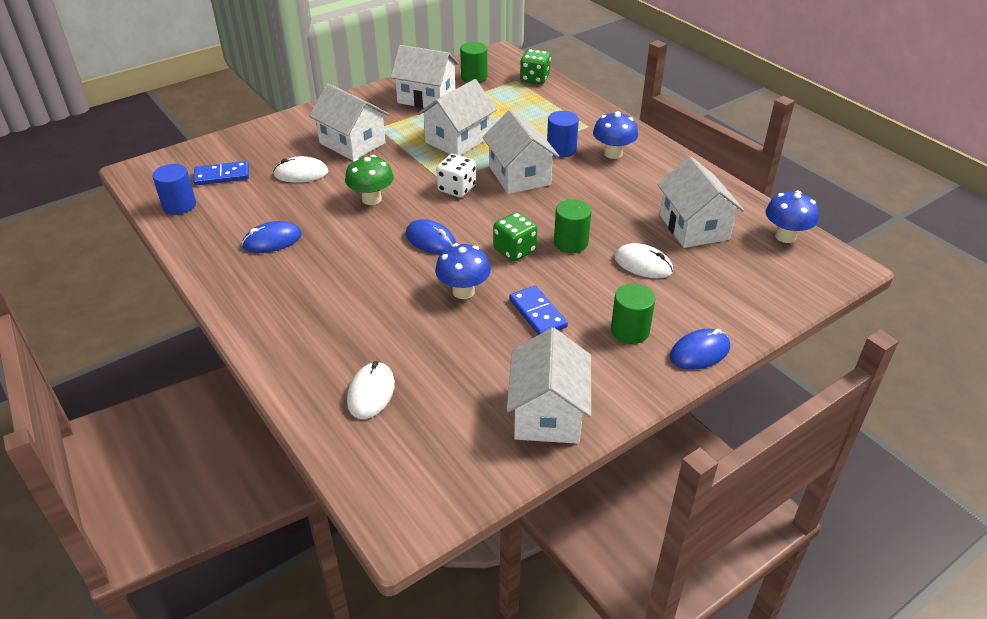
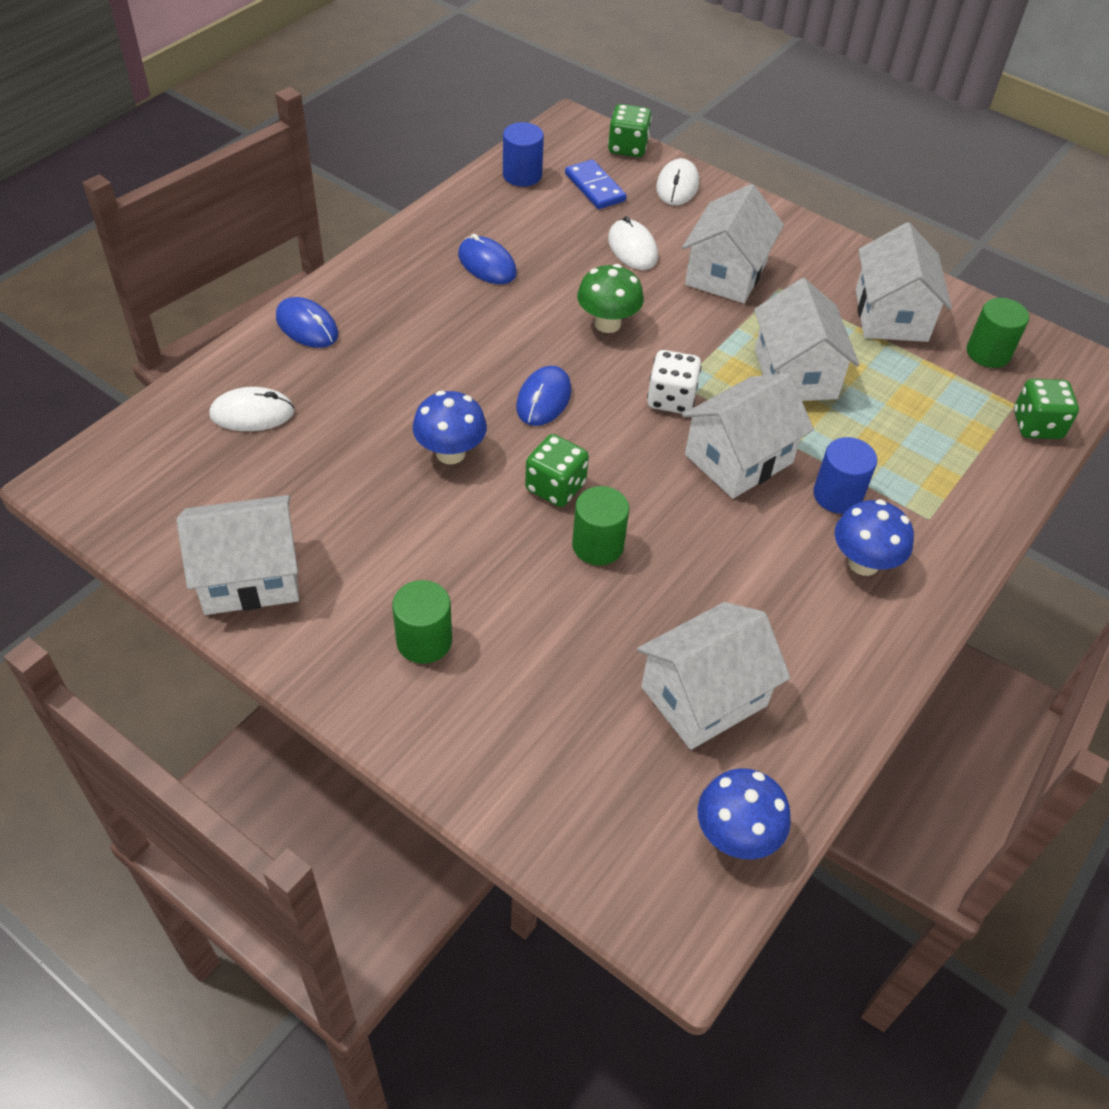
camera: 70 degrees right, 10 degrees up
white house [418,79,497,156] -> white house turned 60 degrees clockwise [754,278,859,401]
blue domino [509,286,568,335] -> none
white mouse [614,243,673,278] -> white mouse moved to [656,158,699,205]
blue mouse [670,329,730,370] -> blue mouse moved to [276,297,338,348]
none -> green dice [608,104,652,157]

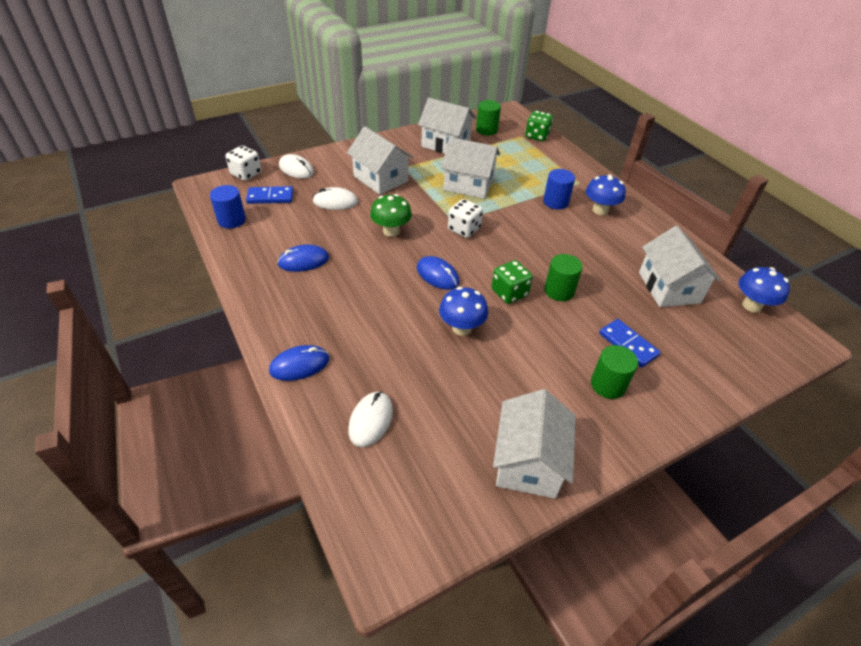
camera: 65 degrees left, 5 degrees down
green dice [608,104,652,157] -> white dice [226,146,261,181]
white house [682,373,814,499] -> none
none -> blue domino [599,319,660,368]

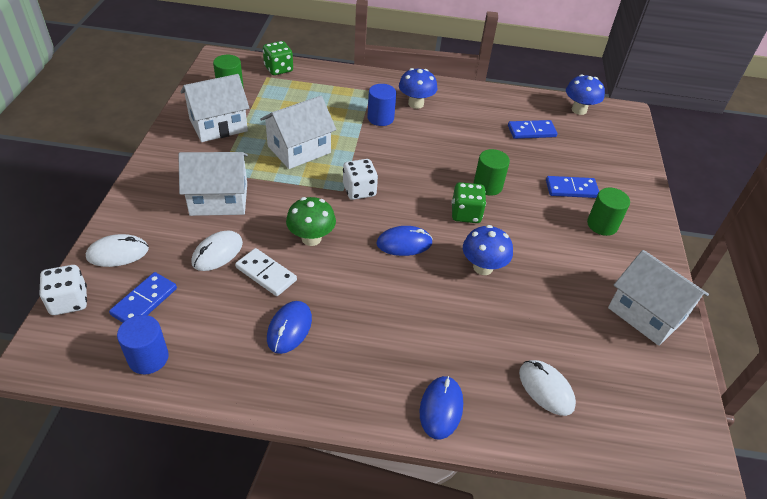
camera: 55 degrees left, 0 degrees up
white house [639,226,721,307] -> blue domino [508,120,558,139]
none -> white domino [235,248,297,296]

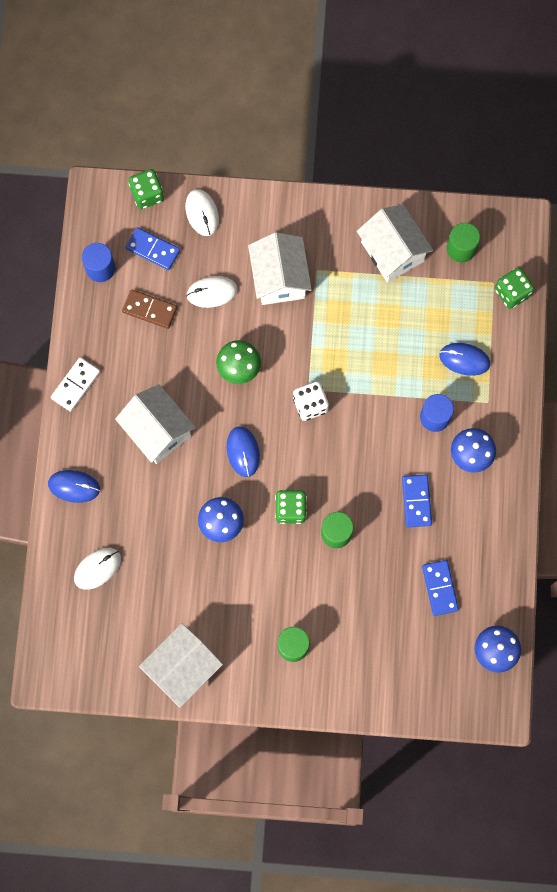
camera: 90 degrees right, 30 degrees up
white dice [39,265,87,315] -> green dice [128,169,164,209]
white mouse [191,230,243,271] -> white mouse turned 45 degrees counterclockwise [187,276,238,308]
white domino [235,248,297,296] -> white domino moved to [51,358,100,412]
white house [260,96,336,169] -> white house moved to [115,384,196,464]
blue mouse [267,301,312,354] -> blue mouse moved to [439,343,490,376]
blue domino [546,176,599,198] -> blue domino moved to [402,475,432,527]
none -> brown domino [122,289,177,329]

